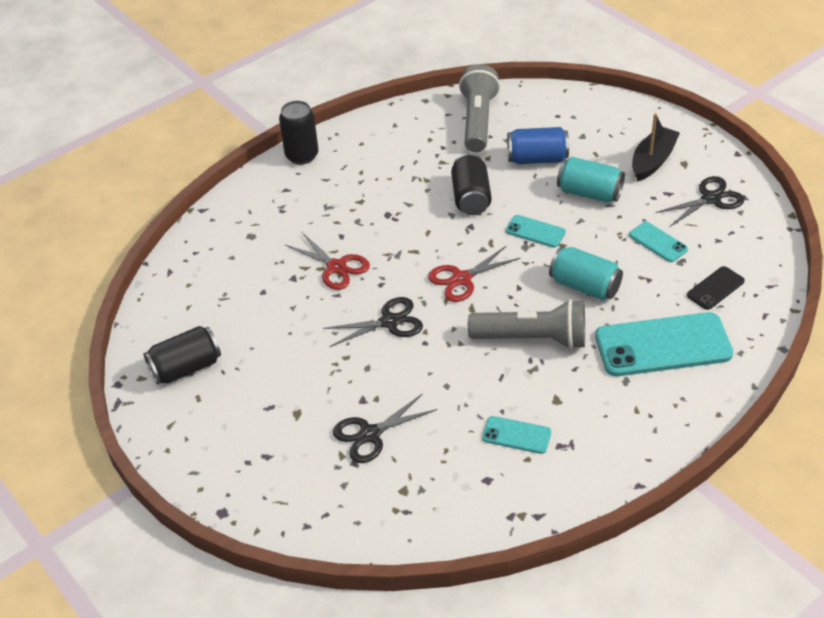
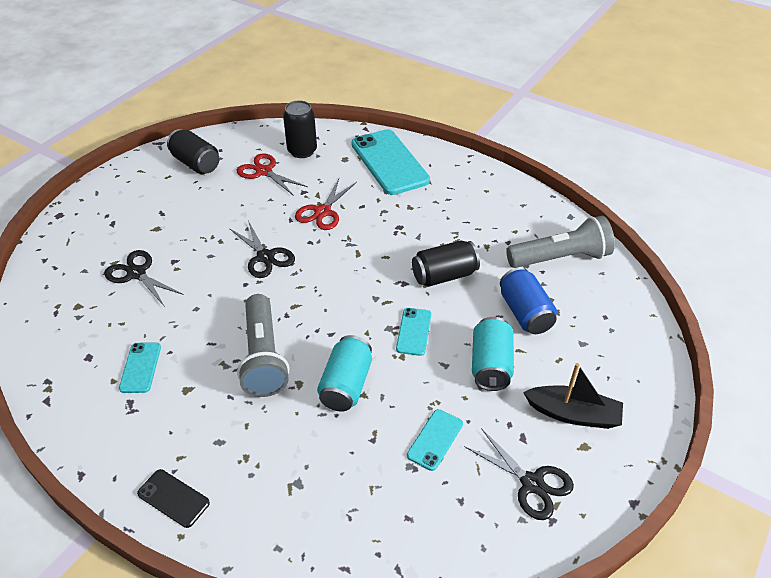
camera: 70 degrees right, 0 degrees up
black can [279,101,319,165] -> black can moved to [283,100,317,158]
red scissors [428,245,521,302] -> red scissors moved to [236,153,308,196]
turquoise phone [595,312,733,376] -> turquoise phone moved to [351,129,430,195]
black phone [687,266,745,310] -> black phone moved to [137,469,210,528]

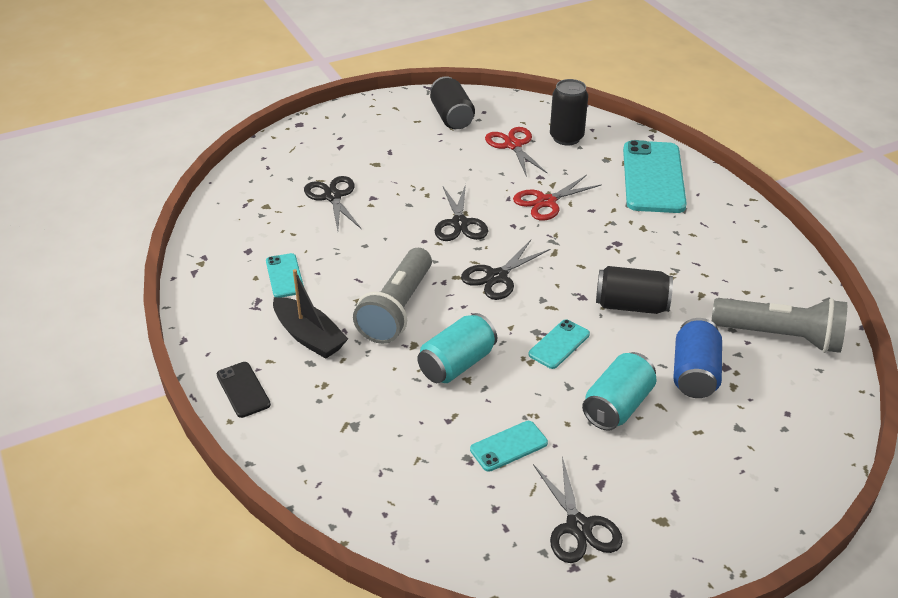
camera: 30 degrees right, 5 degrees down
turquoise phone [119,343,161,393] -> turquoise phone turned 45 degrees counterclockwise [266,253,304,297]
black boat [523,363,623,429] -> black boat moved to [273,269,348,359]
none -> black scissors [461,240,550,300]

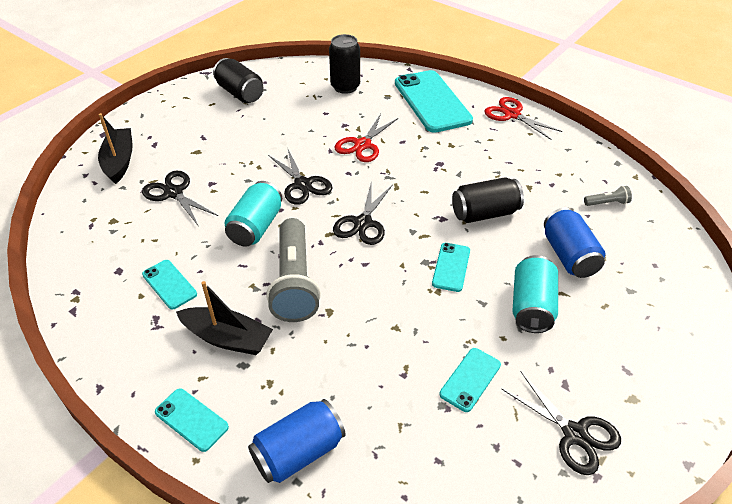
camera: 25 degrees left, 5 degrees up
black phone [217,362,271,418] -> turquoise phone [155,388,229,452]
turquoise can [417,313,497,383] -> turquoise can moved to [225,181,282,247]
red scissors [485,127,548,177] -> red scissors moved to [484,97,563,140]
grey flashlight [712,298,847,353] -> grey flashlight [584,186,632,206], size x0.42
none -> black boat [98,113,133,184]
none -> blue can [248,399,346,483]

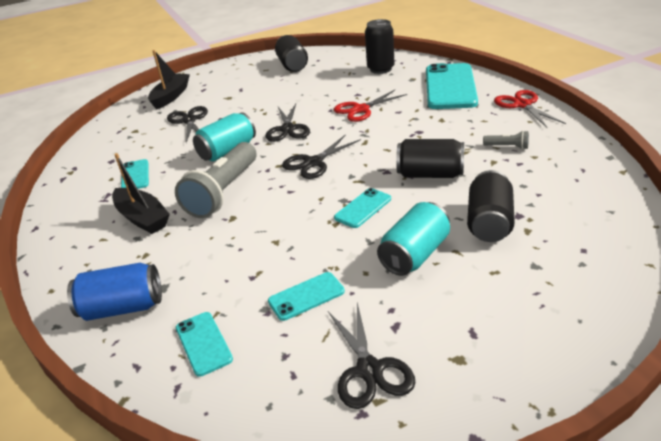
camera: 30 degrees right, 10 degrees down
turquoise phone [155,388,229,452] -> turquoise phone moved to [176,312,233,377]
blue can [544,207,605,278] -> black can [467,170,515,242]
grey flashlight [584,186,632,206] -> grey flashlight moved to [483,131,529,149]

